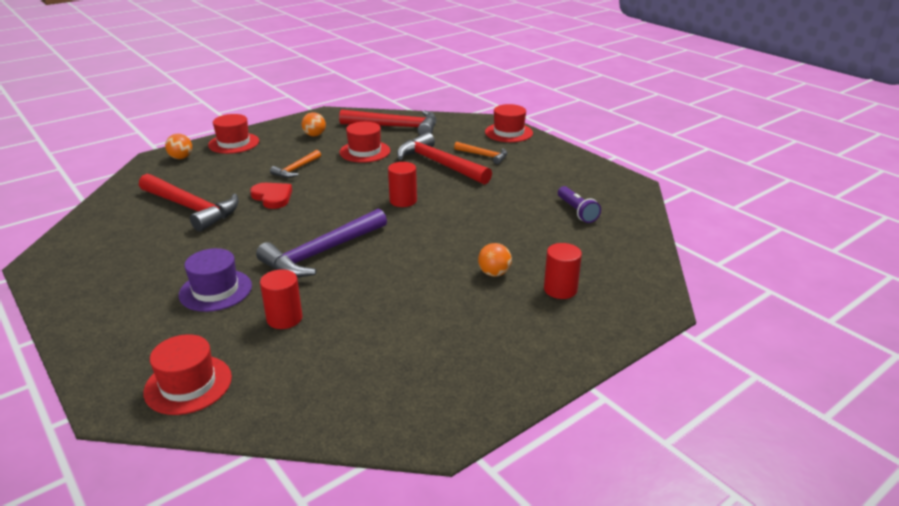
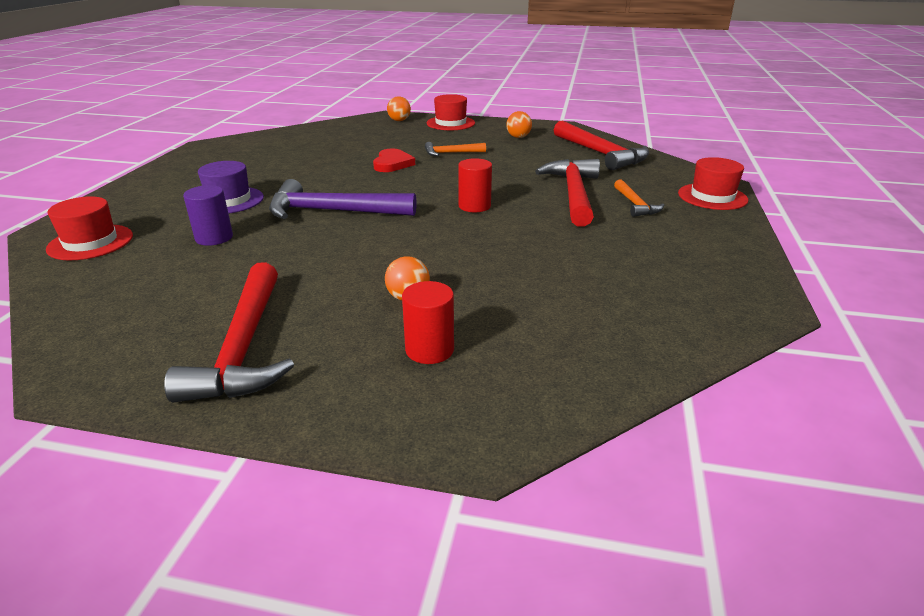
camera: 50 degrees right, 0 degrees up
red hammer [139,174,239,232] -> red hammer moved to [164,262,294,403]
red cylinder [260,269,302,329] -> purple cylinder [183,185,233,246]
red hat [339,122,390,163] -> none
purple flashlight [558,186,601,223] -> none

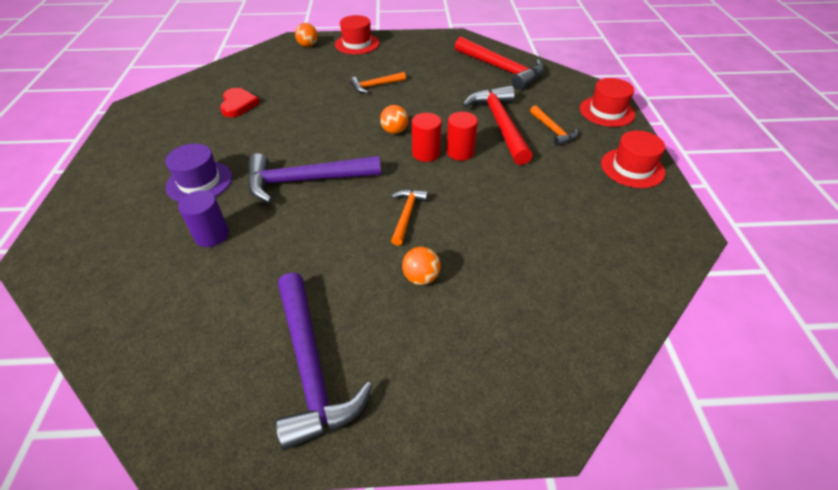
camera: 15 degrees left, 15 degrees up
red hat [46,196,133,260] -> red hat moved to [601,130,665,188]
red hammer [164,262,294,403] -> purple hammer [276,273,373,450]
red heart [373,149,415,172] -> red heart moved to [220,88,260,117]
red cylinder [402,281,454,364] -> red cylinder moved to [446,112,478,161]
orange ball [506,111,532,138] -> orange ball moved to [380,105,408,134]
none -> orange hammer [391,189,428,246]

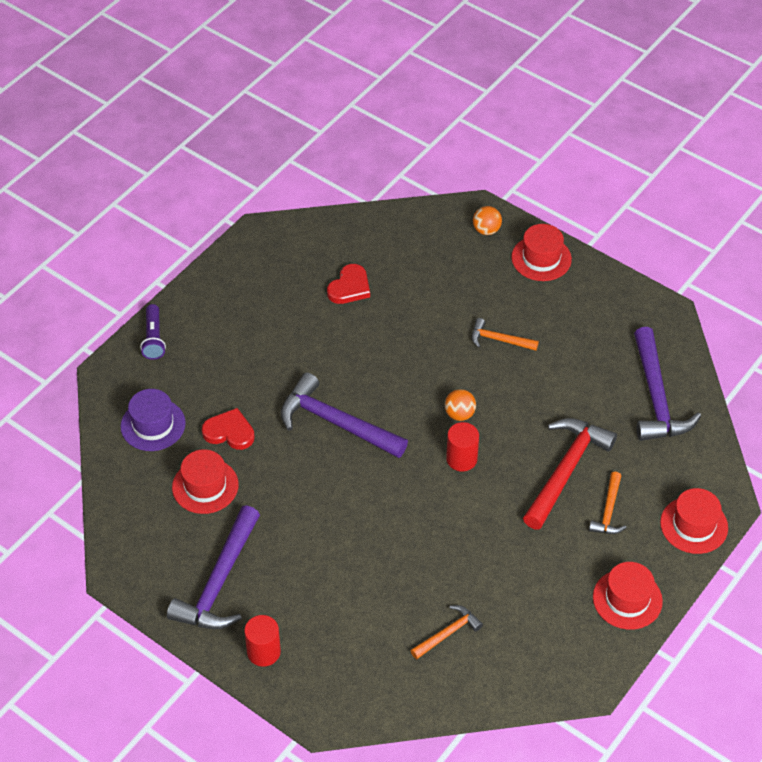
camera: 40 degrees right, 5 degrees up
purple hat [165,143,232,202] -> purple hat moved to [121,389,186,451]
purple cylinder [178,190,229,247] -> red heart [202,408,255,450]
orange hammer [391,189,428,246] -> orange hammer moved to [410,605,483,659]
orange ball [402,247,441,285] -> none
red cylinder [446,112,478,161] -> red cylinder moved to [244,615,281,667]
red hammer [455,37,544,90] -> purple hammer [634,327,701,441]
none -> purple flashlight [140,304,166,360]
none -> red hat [172,449,239,514]

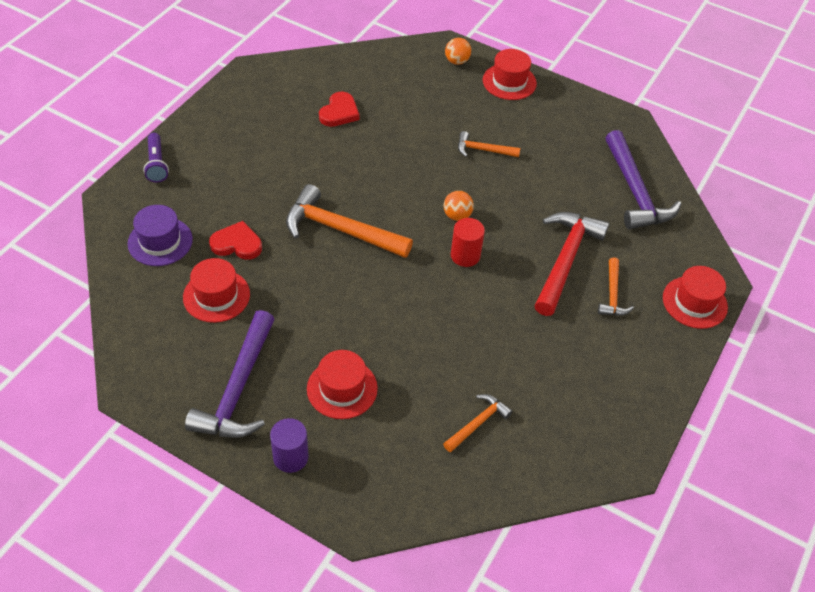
camera: 10 degrees left, 0 degrees up
red cylinder [244,615,281,667] -> purple cylinder [270,418,309,473]
purple hammer [281,372,408,458] -> orange hammer [286,184,413,258]
red hat [593,562,663,630] -> red hat moved to [307,350,378,419]

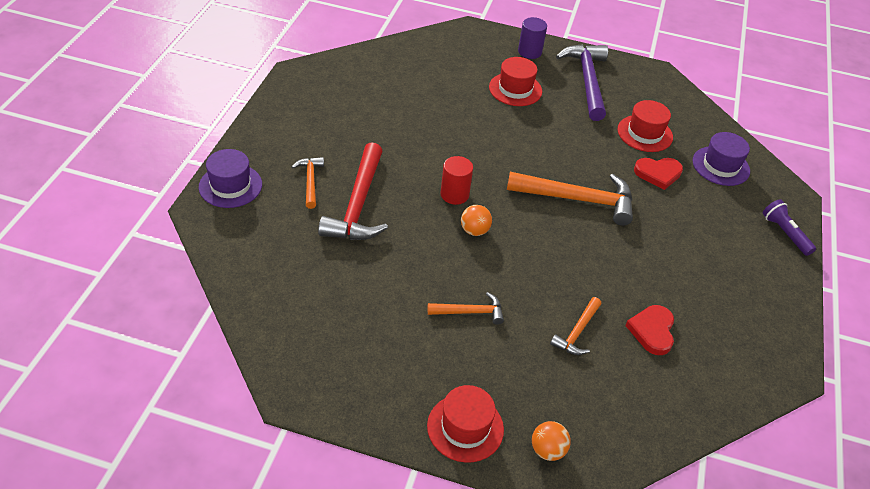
camera: 165 degrees right, 5 degrees down
orange hammer [443,394,513,452] -> orange hammer moved to [550,297,601,355]
purple hammer [605,130,681,229] -> none
red hat [663,266,728,329] -> purple hat [199,149,262,208]

